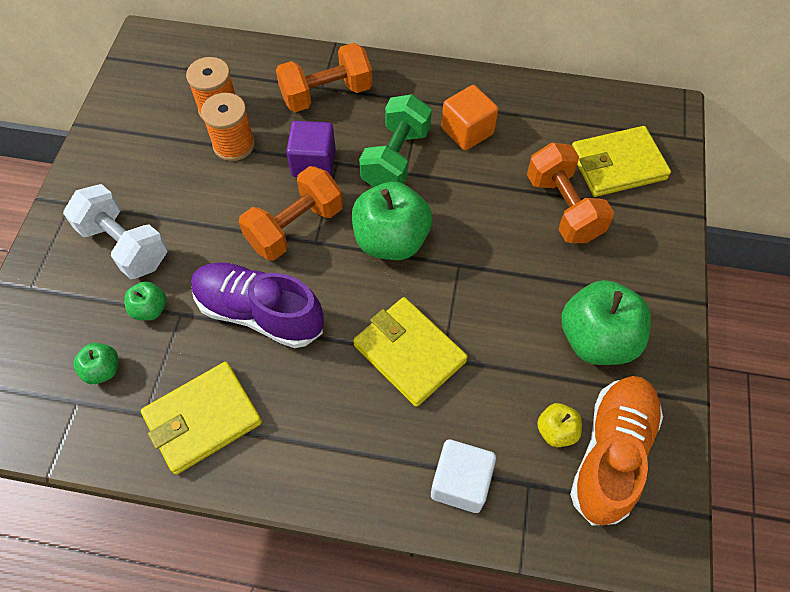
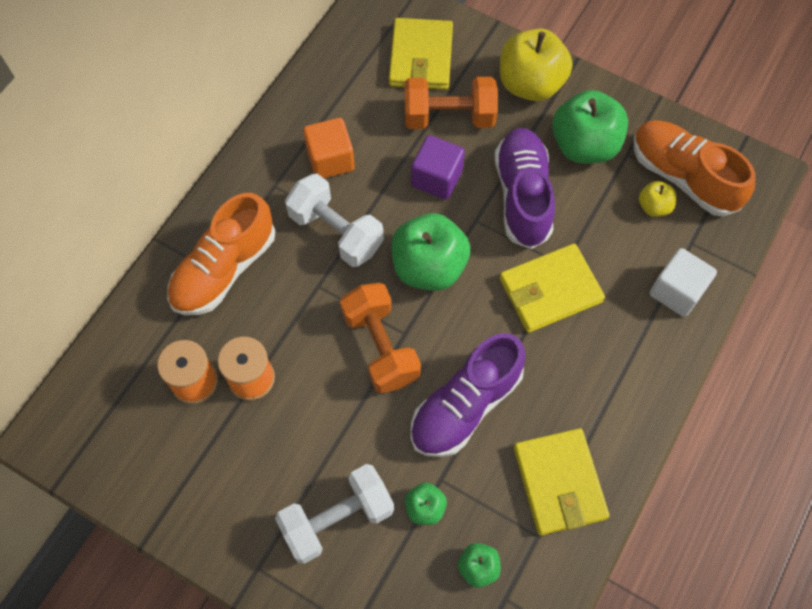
camera: 70 degrees left, 5 degrees up
orange dumbbell [276,43,372,112] -> orange shoe [167,193,275,315]
purple cube [286,121,336,177] -> purple cube moved to [411,135,465,200]
green dumbbell [359,94,432,187] -> white dumbbell [285,173,384,267]
none -> purple shoe [495,128,555,249]
none -> yellow apple [500,28,573,101]

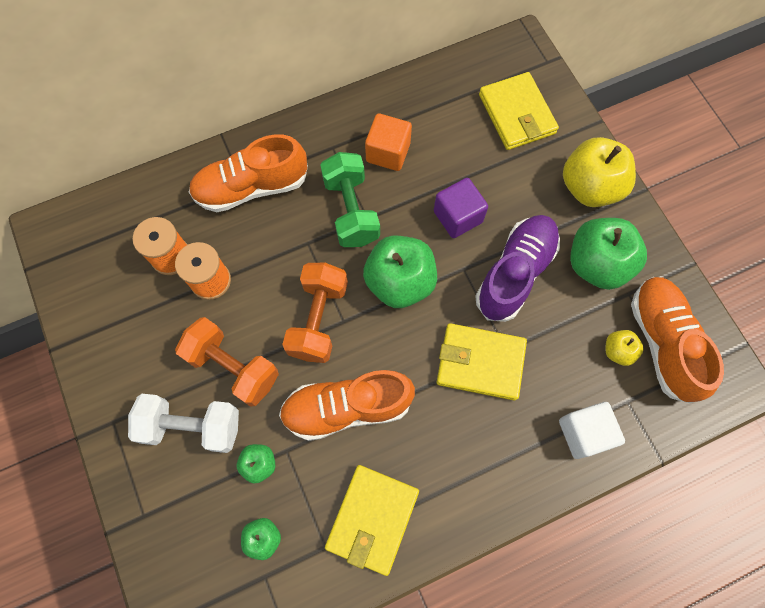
camera: 35 degrees right, 5 degrees up
white dumbbell [285,173,384,267] -> green dumbbell [320,152,380,247]
yellow wallet [389,18,453,90] -> yellow wallet turned 60 degrees counterclockwise [479,72,559,150]
orange dumbbell [405,77,498,129] -> orange dumbbell moved to [175,317,279,407]
purple shoe [411,333,526,457] -> orange shoe [279,370,415,441]

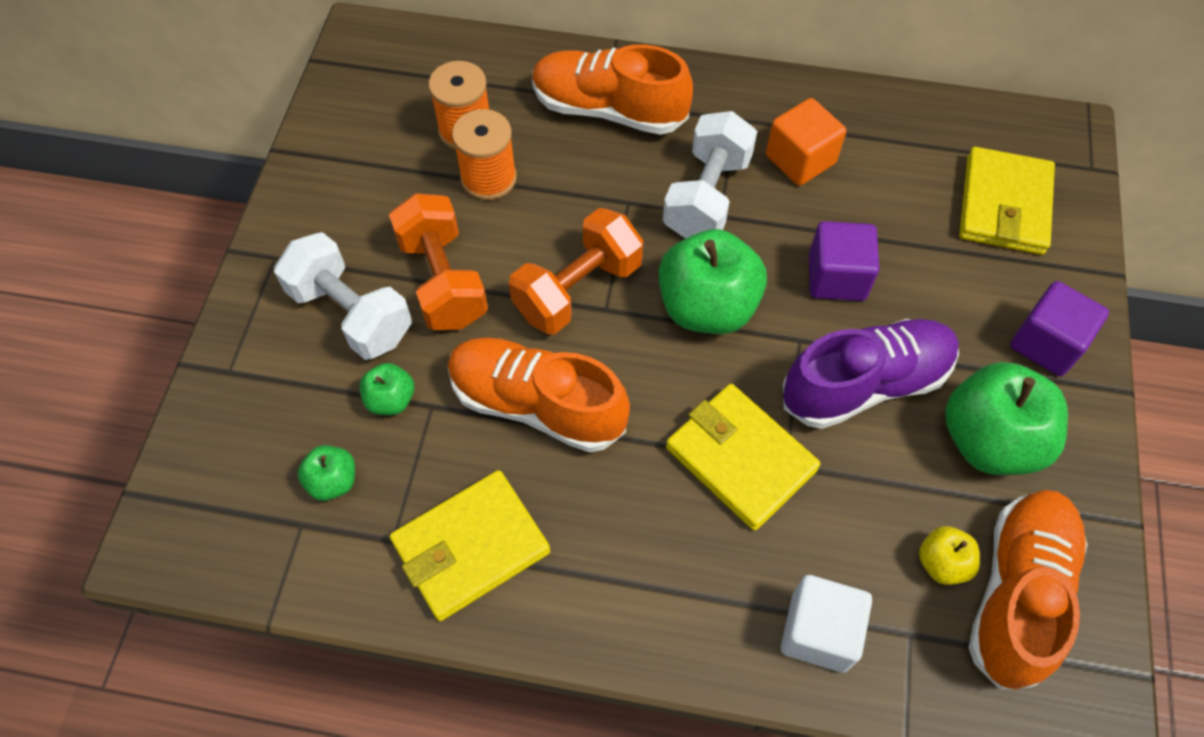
camera: 35 degrees right, 10 degrees down
green dumbbell [320,152,380,247] -> white dumbbell [663,111,757,239]
yellow apple [563,137,636,207] -> purple cube [1010,281,1109,376]

